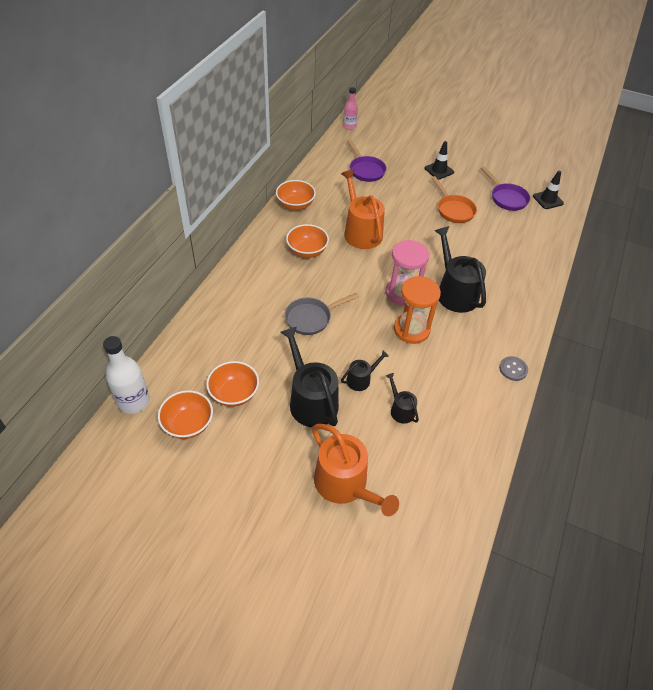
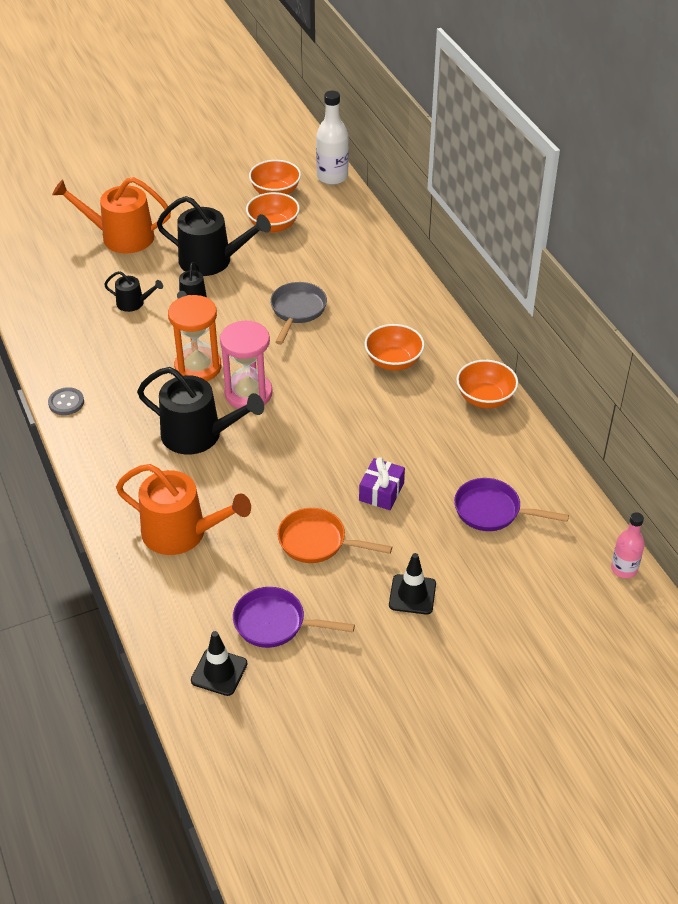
camera: 135 degrees right, 5 degrees down
orange watering can [341,170,385,249] -> orange watering can moved to [116,464,251,555]
none -> purple gift [359,457,405,510]

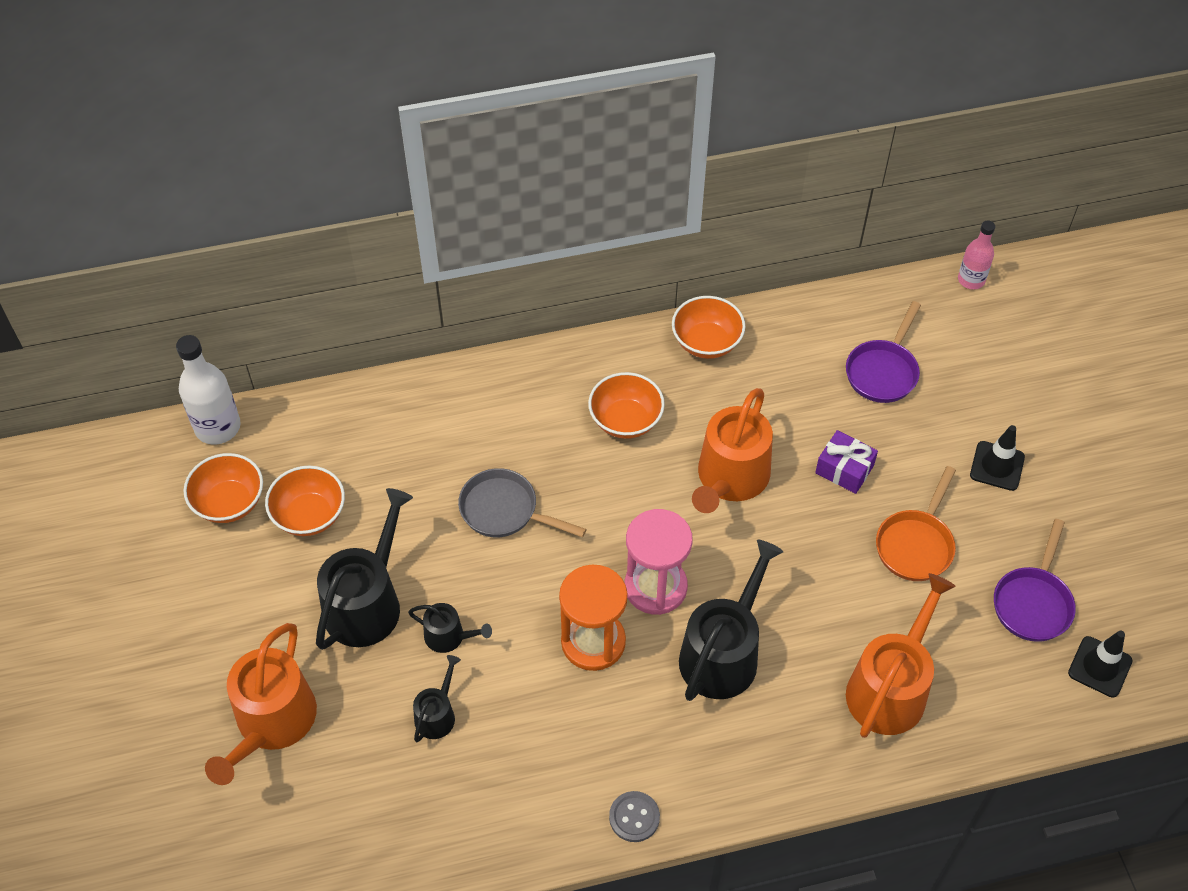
camera: 80 degrees left, 10 degrees up
none -> orange watering can [692,388,773,513]

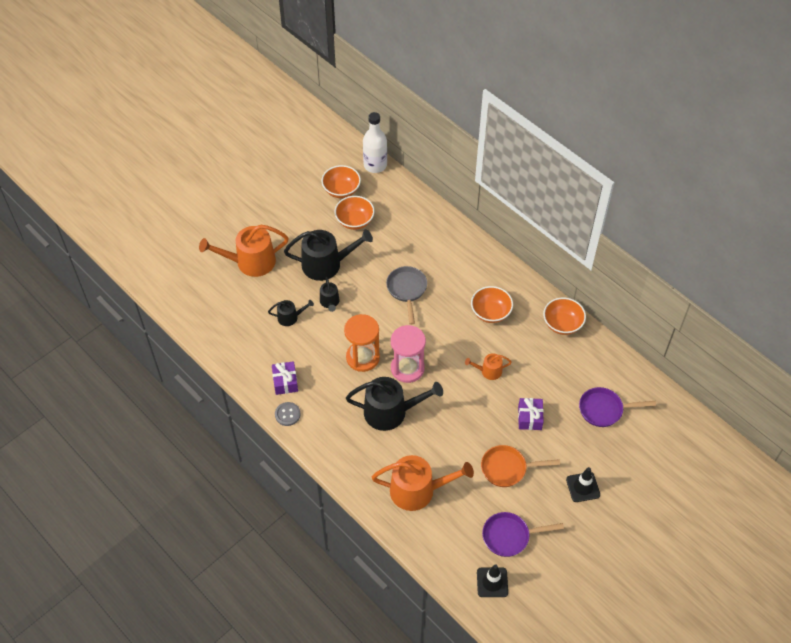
camera: 60 degrees right, 0 degrees up
orange watering can [692,388,773,513] -> orange watering can [465,353,512,380], size x0.51
pink bottle [958,221,995,289] -> none
none -> purple gift [272,361,298,395]

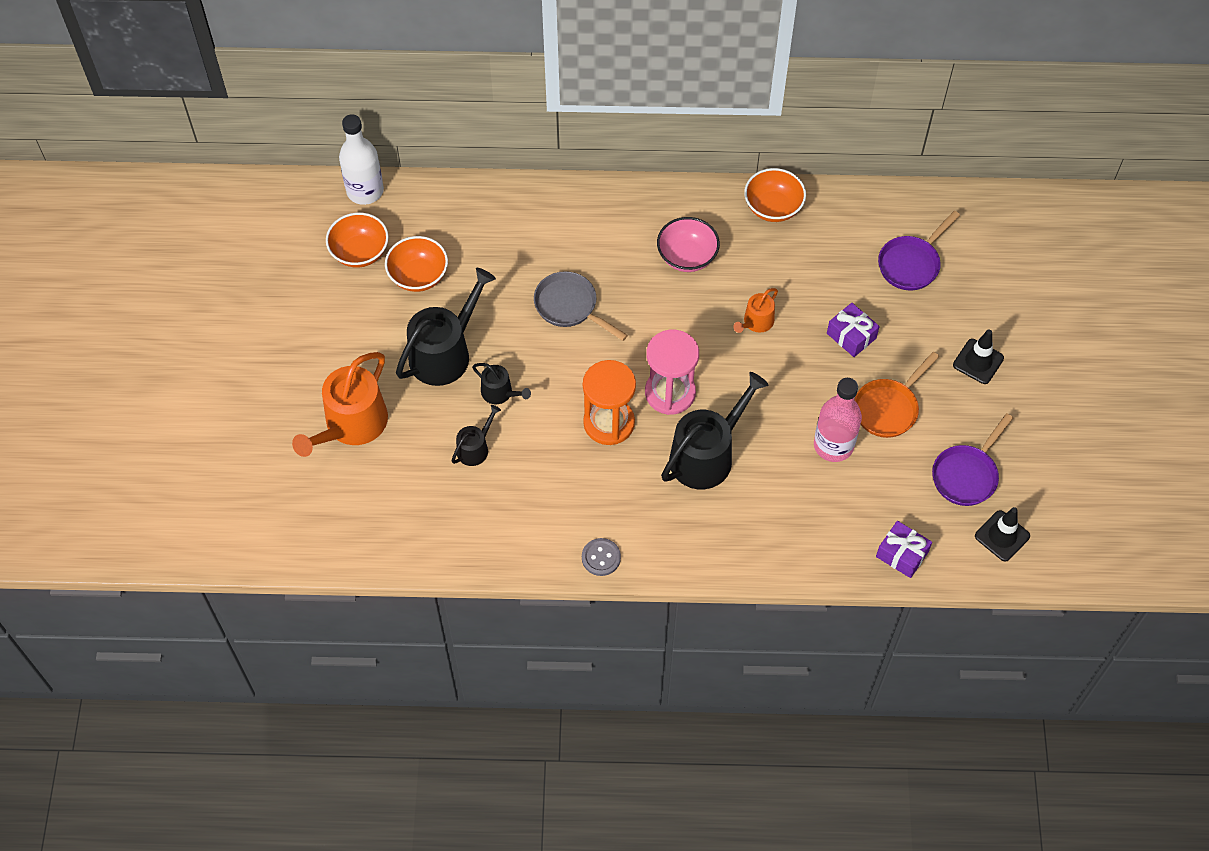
camera: 45 degrees left, 5 degrees up
purple gift [272,361,298,395] -> purple gift moved to [876,521,932,578]
orange watering can [372,455,474,511] -> none
orange bowl [471,286,513,323] -> pink bowl [657,217,720,272]
none -> pink bottle [814,378,862,462]

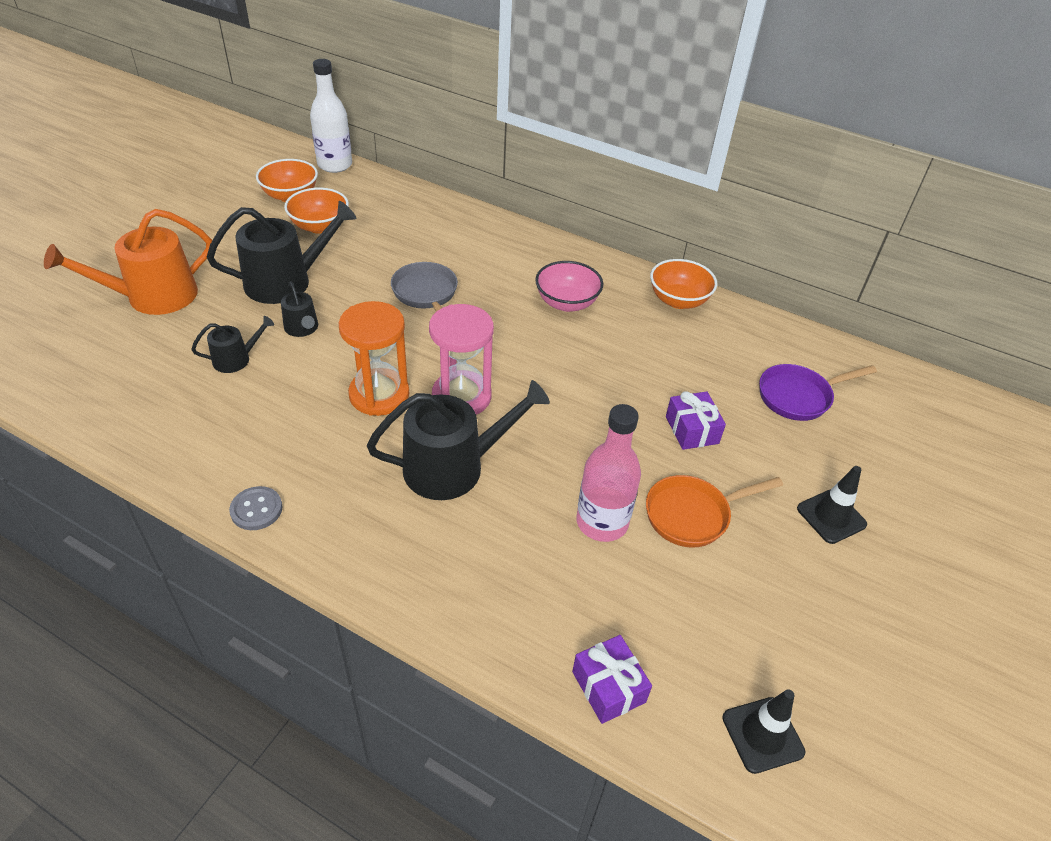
camera: 25 degrees right, 15 degrees down
orange watering can [733,288,778,333] -> none
purple pan [932,413,1013,506] -> none

